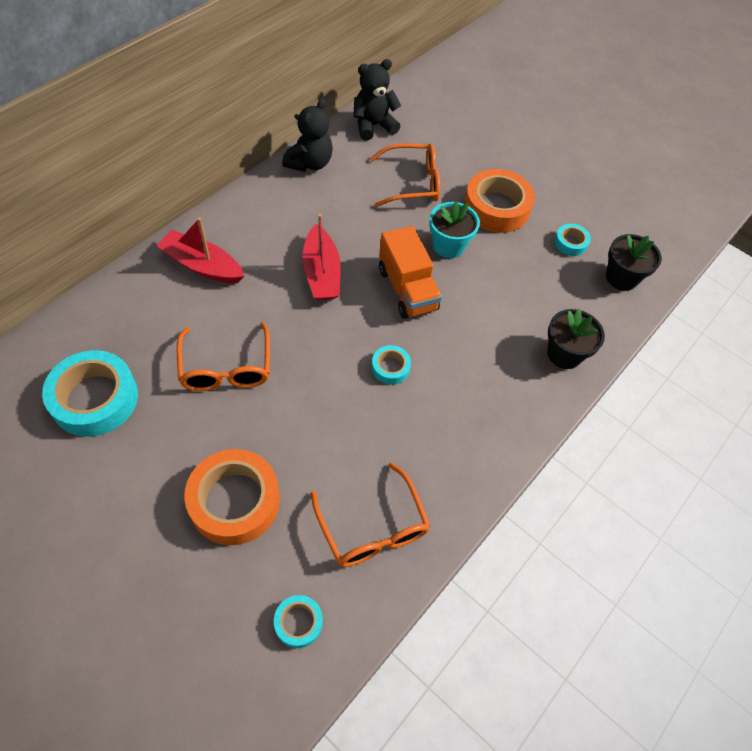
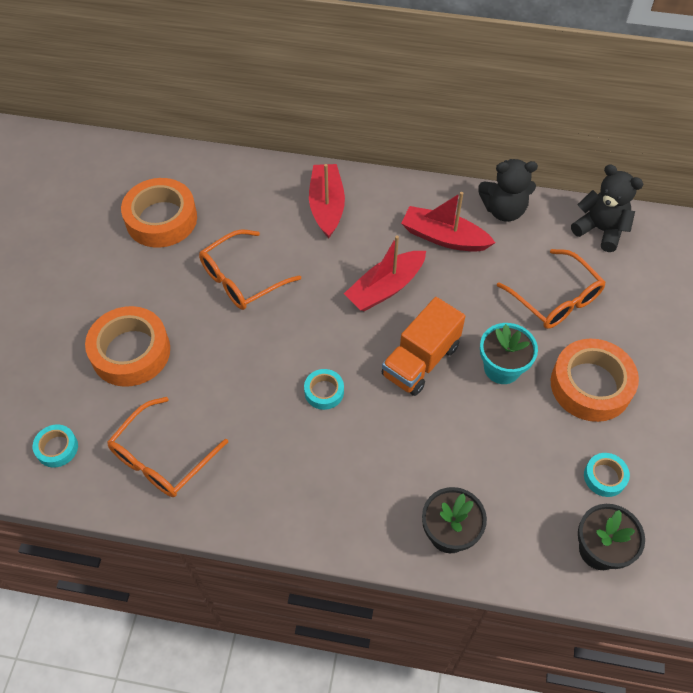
camera: 65 degrees right, 0 degrees up
turquoise tape [42,350,138,437] -> orange tape [121,178,197,248]
none -> red boat [401,192,495,252]

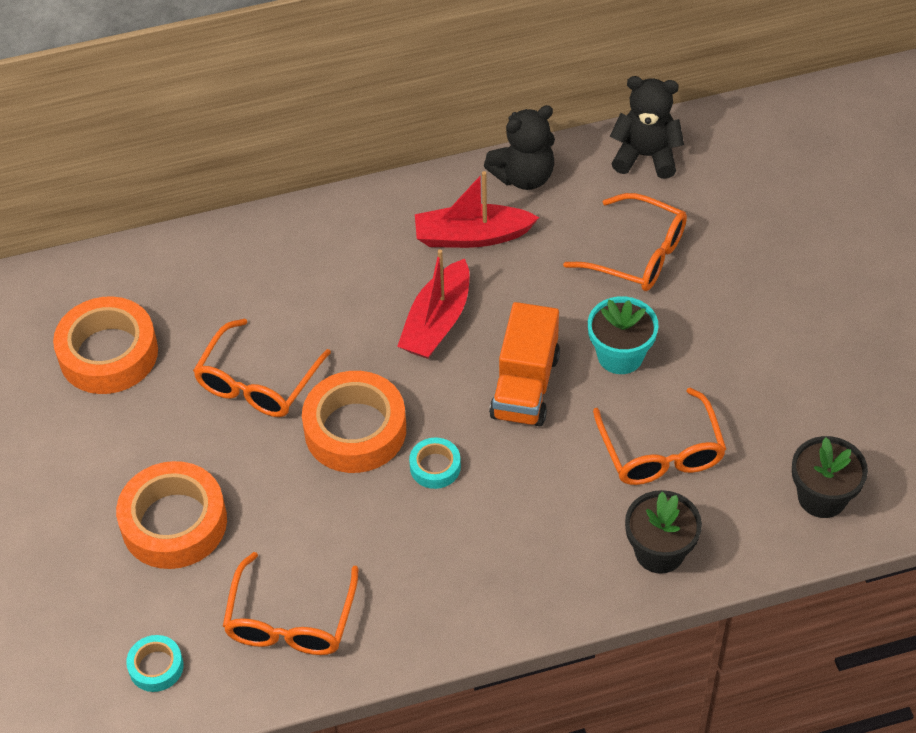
camera: 25 degrees left, 5 degrees down
red boat [309,164,345,238] -> none
orange tape [551,339,639,422] -> orange tape moved to [302,371,406,473]
turquoise tape [584,453,630,497] -> none
none -> orange glasses [593,388,726,485]

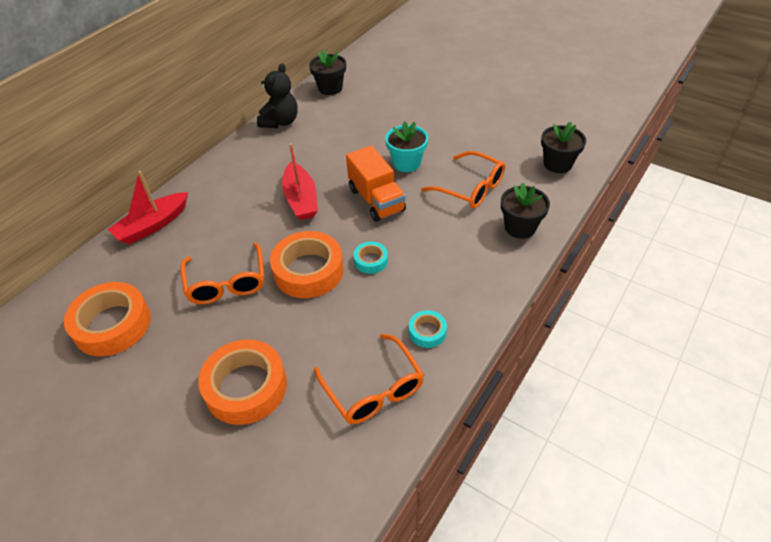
camera: 40 degrees left, 5 degrees down
turquoise tape [126,635,184,692] -> turquoise tape moved to [409,310,447,348]
red boat [415,171,539,248] -> red boat moved to [108,171,188,244]
orange glasses [563,193,687,291] -> none
black teddy bear [610,76,684,179] -> black flower pot [309,49,346,95]

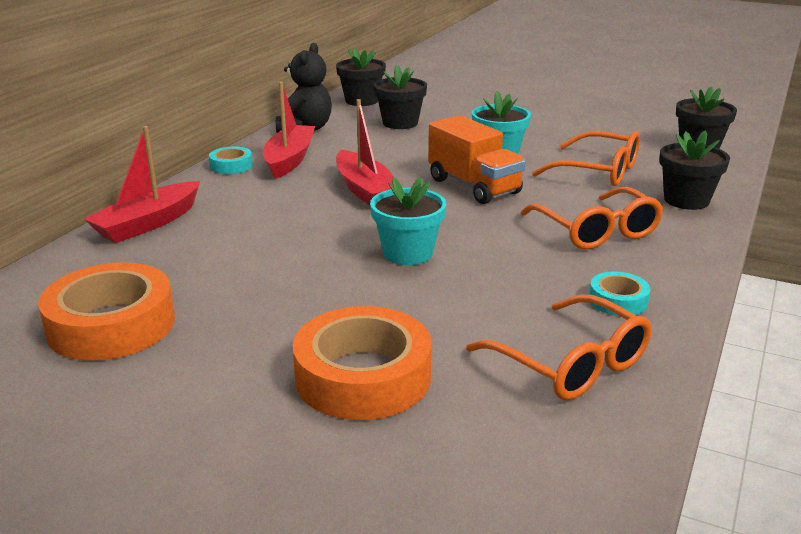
camera: 10 degrees left, 20 degrees down
orange glasses [180,243,264,304] -> orange glasses moved to [521,187,664,249]
orange tape [270,231,344,298] -> turquoise flower pot [370,177,446,265]
turquoise tape [353,242,388,274] -> turquoise tape moved to [209,147,253,174]
none -> red boat [263,82,315,179]
none -> black flower pot [374,65,427,129]

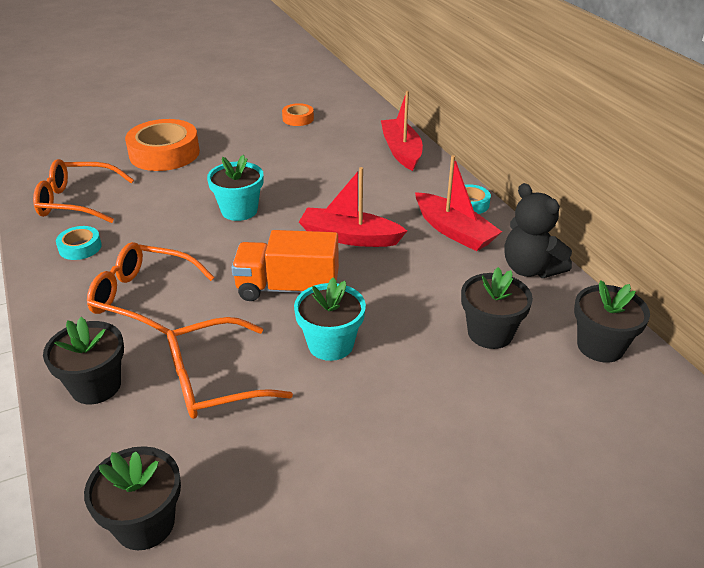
camera: 130 degrees right, 10 degrees up
orange tape [38,262,175,361] -> orange tape [282,103,314,126], size x0.49

